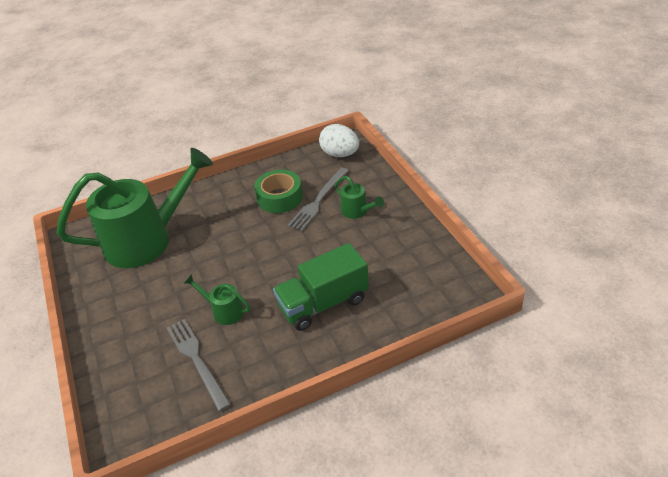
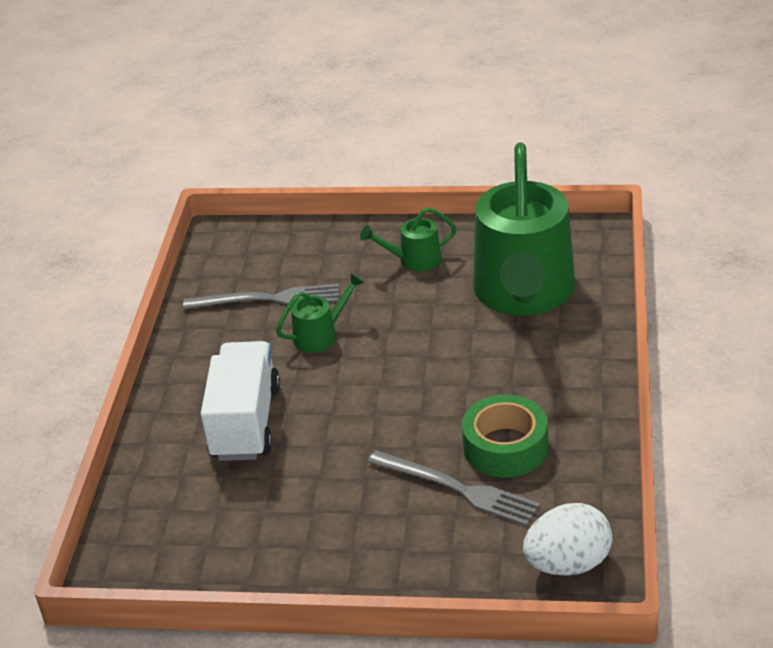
camera: 120 degrees right, 5 degrees down
green truck [273,243,369,331] -> white truck [201,341,280,461]
grey fork [288,168,349,231] -> grey fork turned 150 degrees clockwise [368,451,540,526]
green watering can [335,176,384,219] -> green watering can moved to [360,207,457,271]

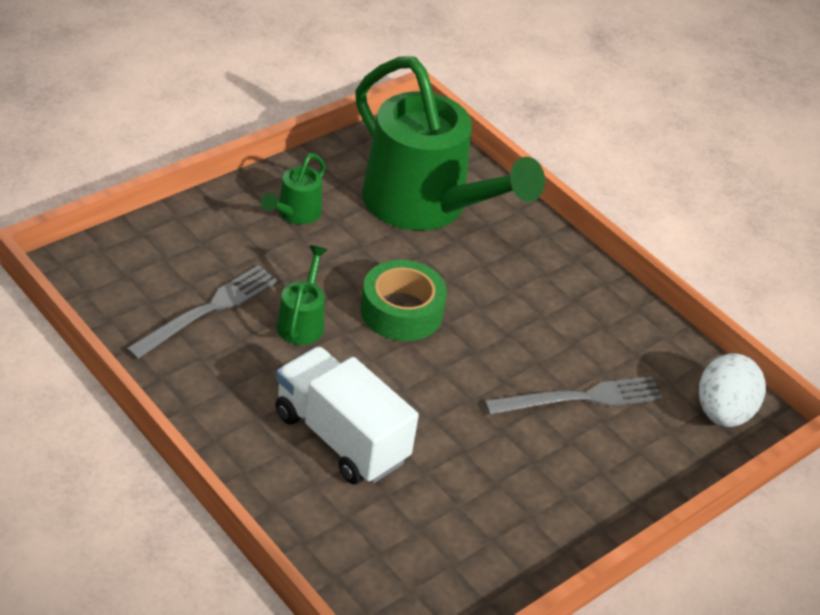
camera: 55 degrees left, 5 degrees up
green tape [462,395,548,478] -> green tape moved to [361,260,447,341]

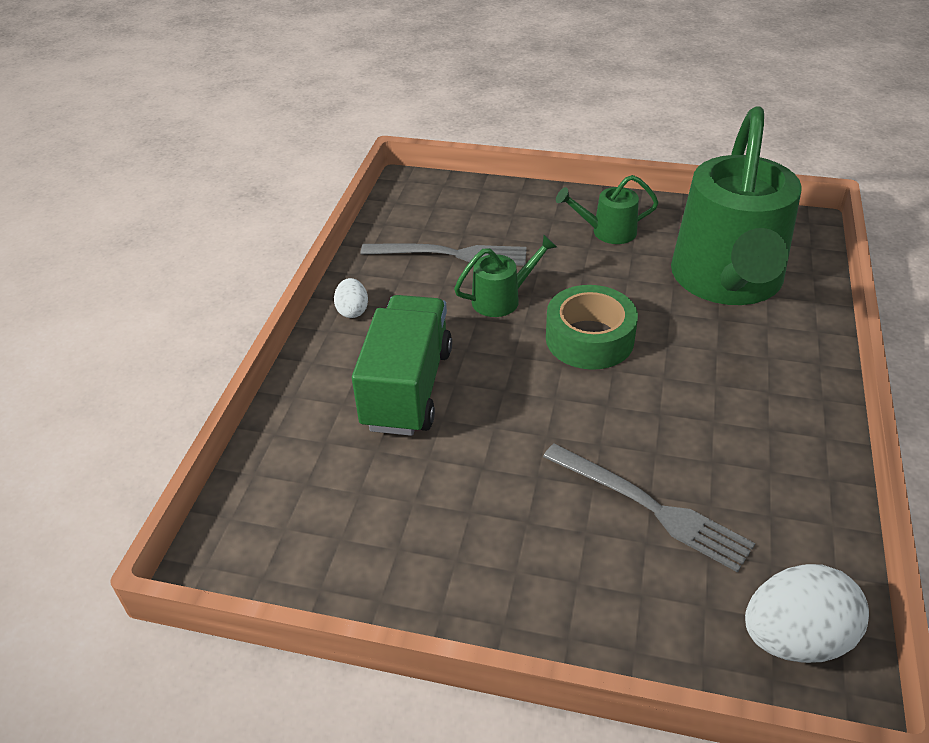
camera: 60 degrees right, 0 degrees up
white truck [275,346,419,484] -> green truck [352,295,452,436]
none -> white egg [334,278,368,318]

